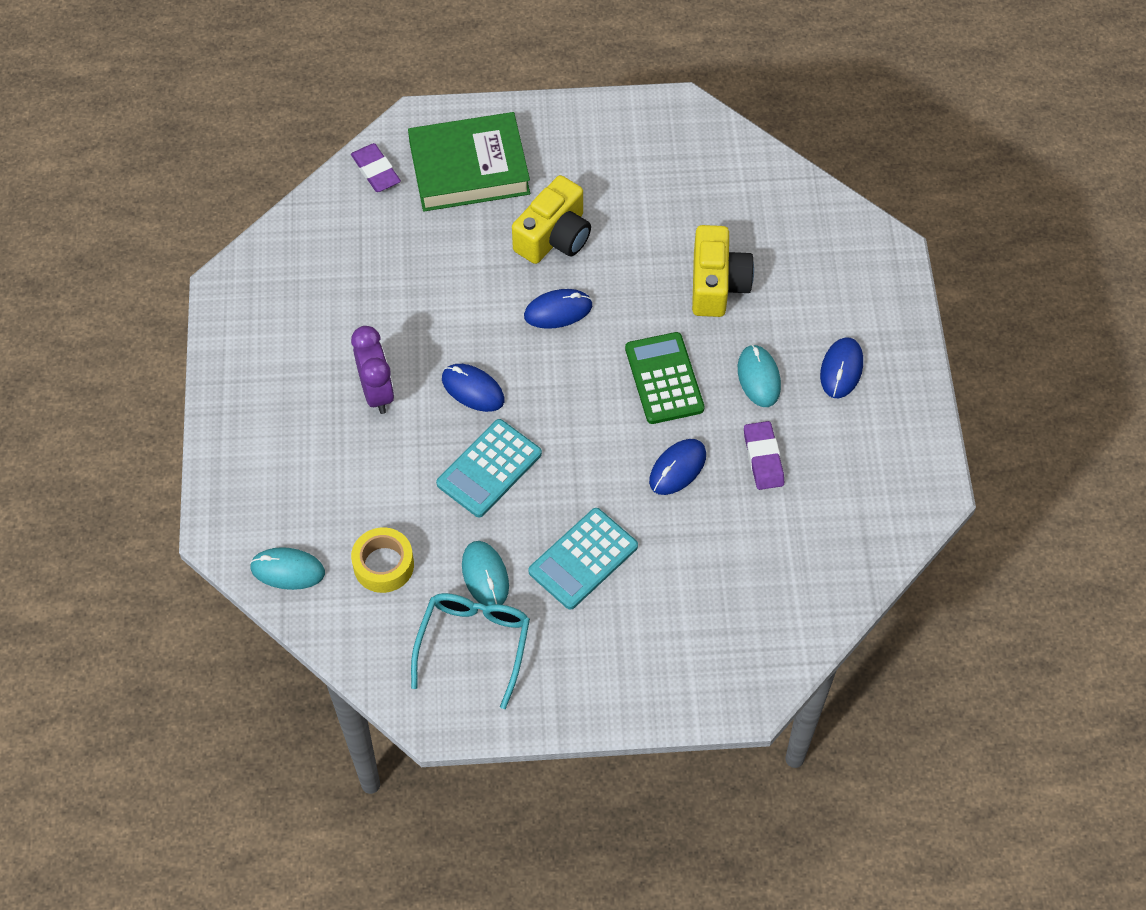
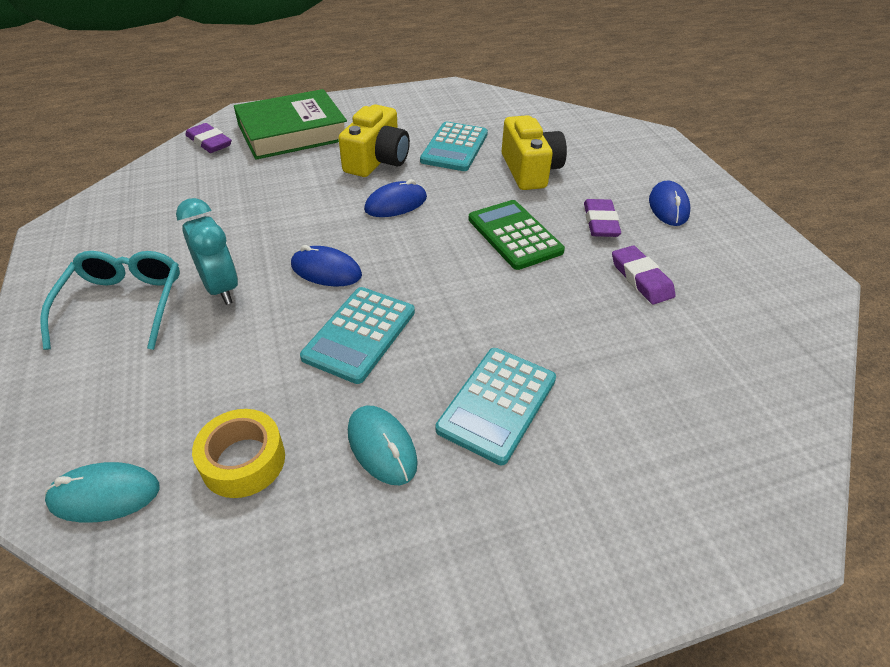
camera: 15 degrees left, 15 degrees down
purple clock [351,326,394,414] -> turquoise clock [176,198,238,305]
turquoise glasses [411,593,530,709] -> turquoise glasses moved to [40,251,180,350]
blue mouse [649,439,706,495] -> none
turquoise mouse [738,344,781,407] -> purple eraser [584,199,621,237]
none -> turquoise calculator [420,122,488,171]

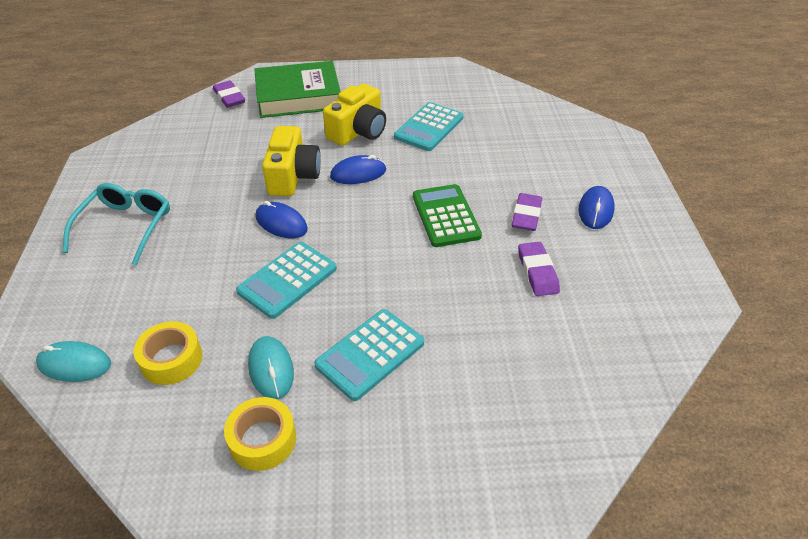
camera: 15 degrees right, 0 degrees up
turquoise clock [176,198,238,305] -> none
yellow camera [502,115,567,190] -> yellow camera moved to [262,126,321,196]
none -> yellow tape [224,397,296,471]

